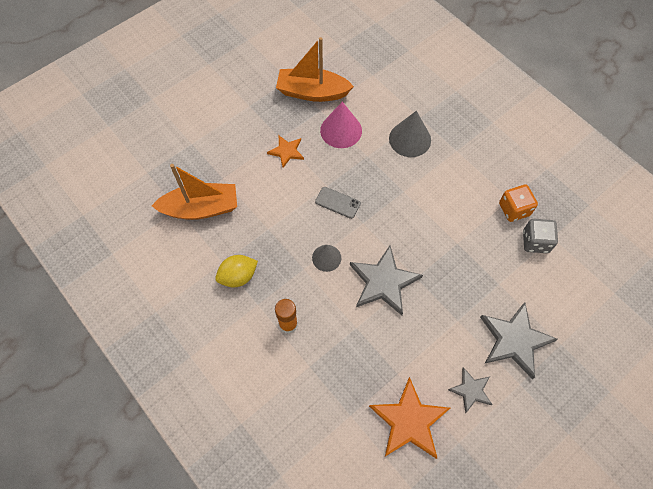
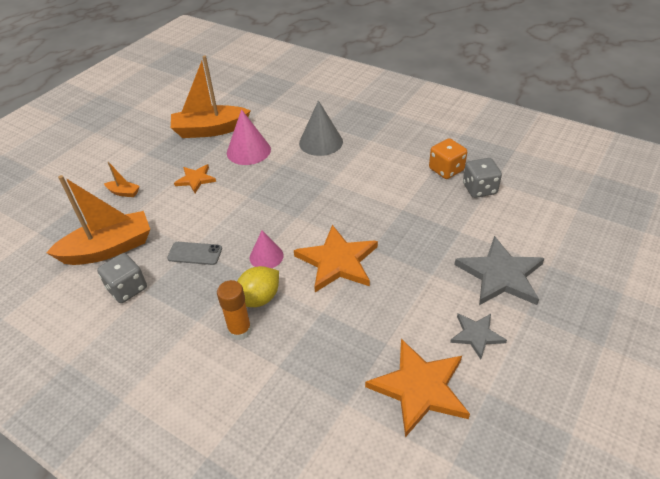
camera: 15 degrees left, 20 degrees down
yellow lemon [215,255,258,287] -> yellow lemon moved to [237,266,279,307]
grey cone [312,245,341,272] -> pink cone [250,231,284,268]
grey phone [315,187,361,219] -> grey phone moved to [167,242,222,265]
grey star [350,245,423,315] -> orange star [294,225,378,292]
none -> grey dice [97,253,147,303]
none -> orange boat [104,162,140,197]

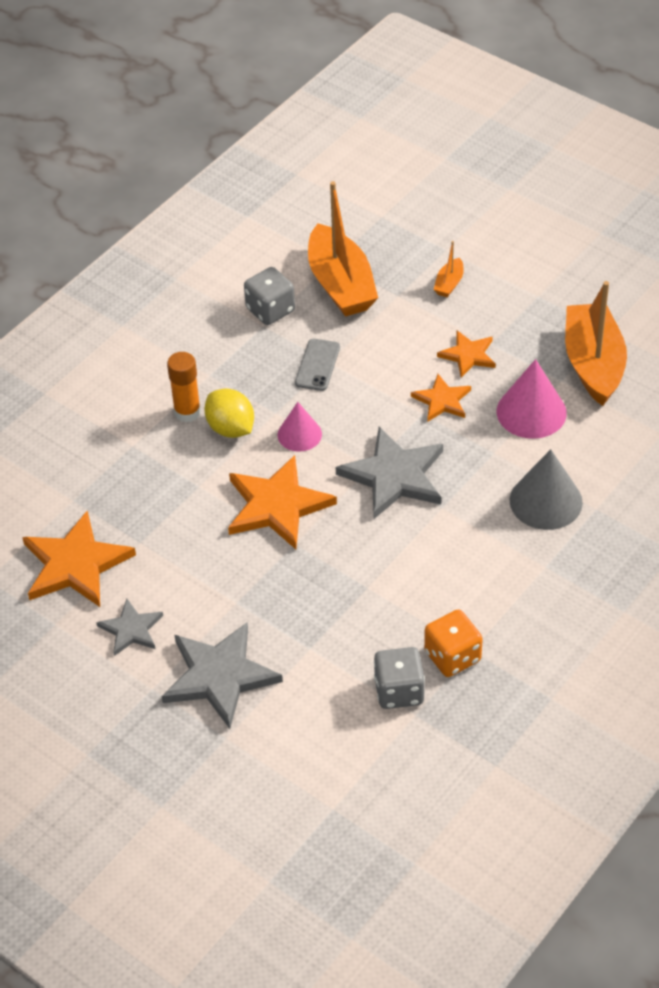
camera: 95 degrees right, 5 degrees up
none -> grey star [336,427,443,519]
none -> orange star [411,374,471,422]

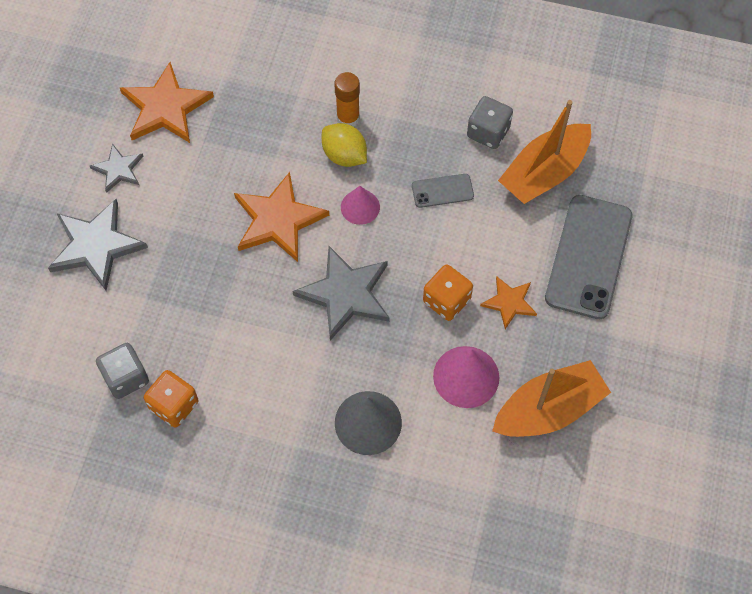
camera: 65 degrees right, 15 degrees up
yellow lemon [204,388,254,438] -> yellow lemon turned 75 degrees counterclockwise [322,123,367,167]
orange star [411,374,471,422] -> orange dice [423,264,473,321]
orange boat [433,241,464,297] -> grey phone [545,195,632,319]

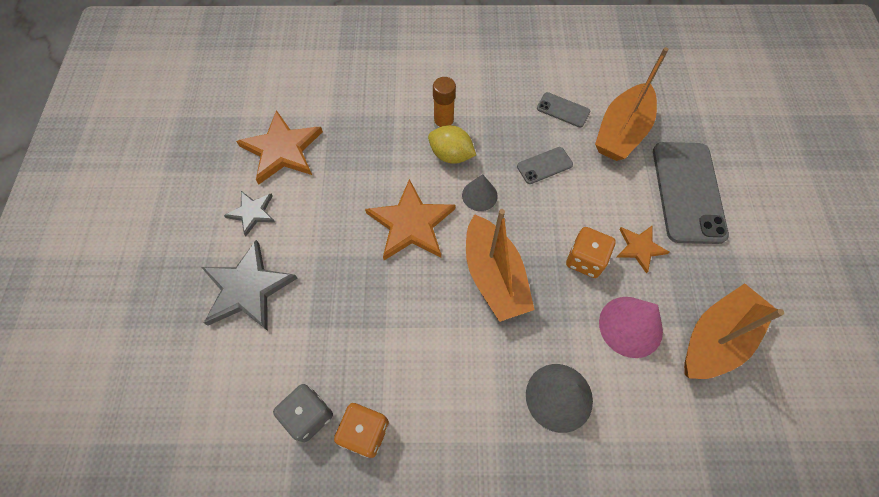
camera: 15 degrees left, 0 degrees up
grey star [292,246,389,341] -> orange boat [466,209,535,322]
pink cone [341,186,380,225] -> grey cone [462,174,498,211]
grey dice [467,96,513,149] -> grey phone [537,92,590,127]

